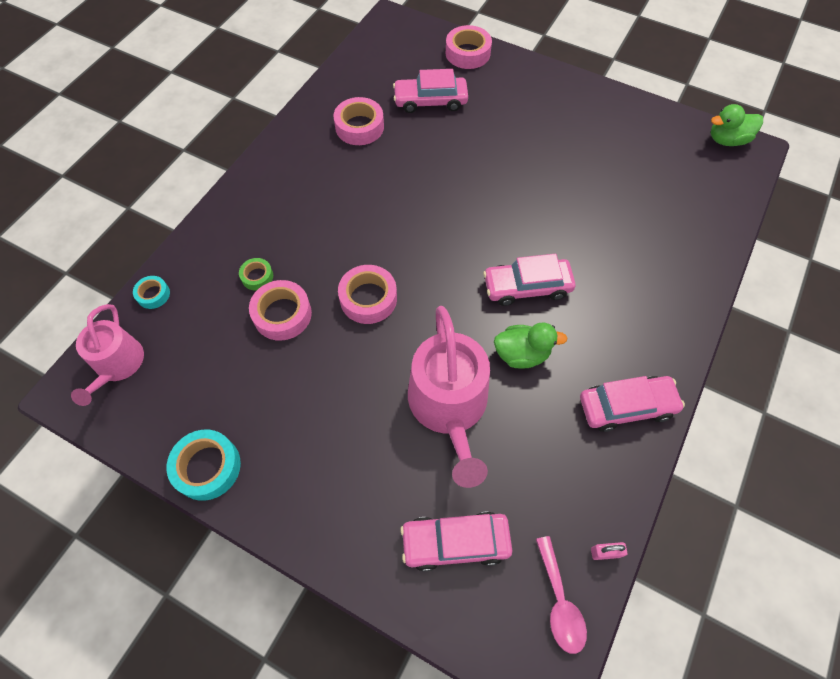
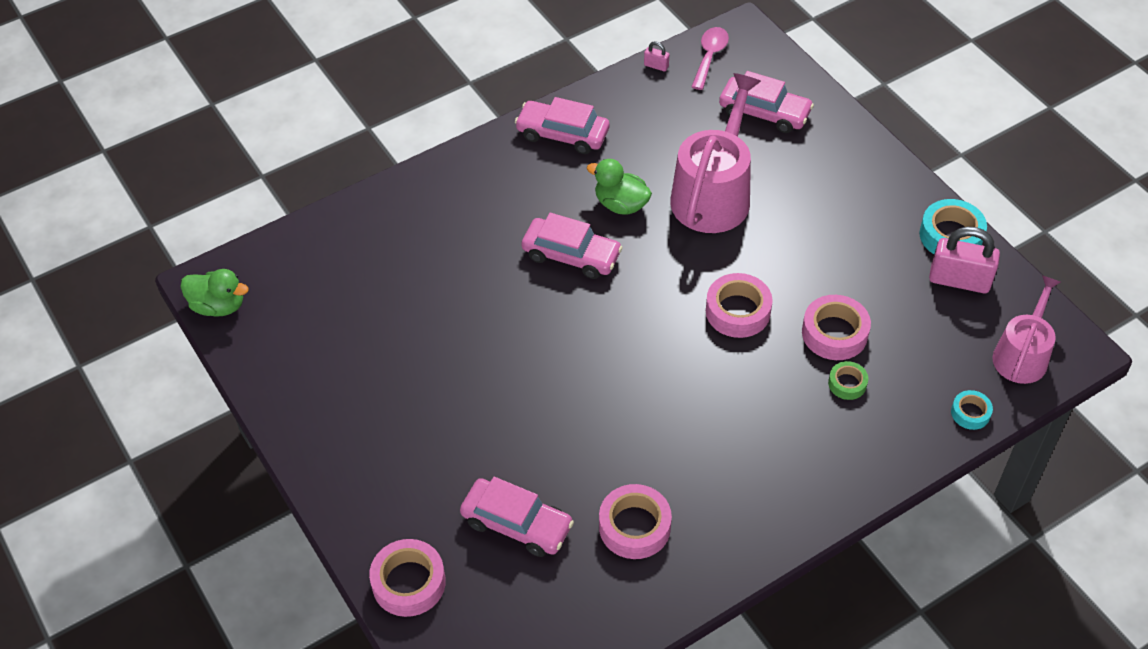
camera: 150 degrees left, 10 degrees down
none -> pink padlock [929,227,1000,293]

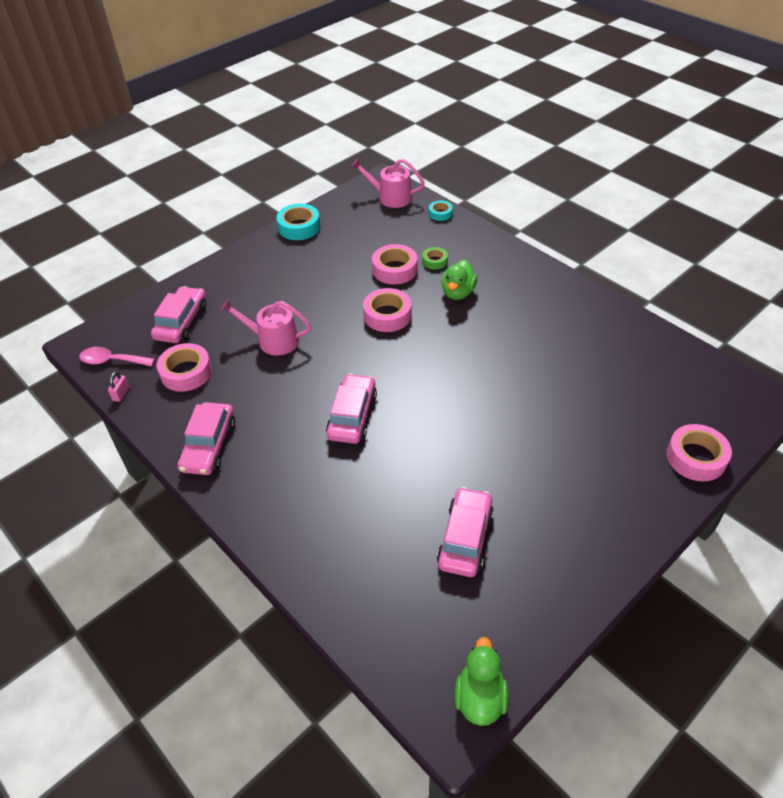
camera: 100 degrees left, 5 degrees down
pink car [460,477,574,557] -> pink car moved to [437,487,494,577]
green duck [587,159,652,215] -> green duck moved to [441,260,477,300]
pink tape [599,484,672,559] -> pink tape moved to [157,343,212,392]
pink watering can [670,73,761,233] -> pink watering can [220,299,311,356], size x0.63
pink padlock [929,227,1000,293] -> none

